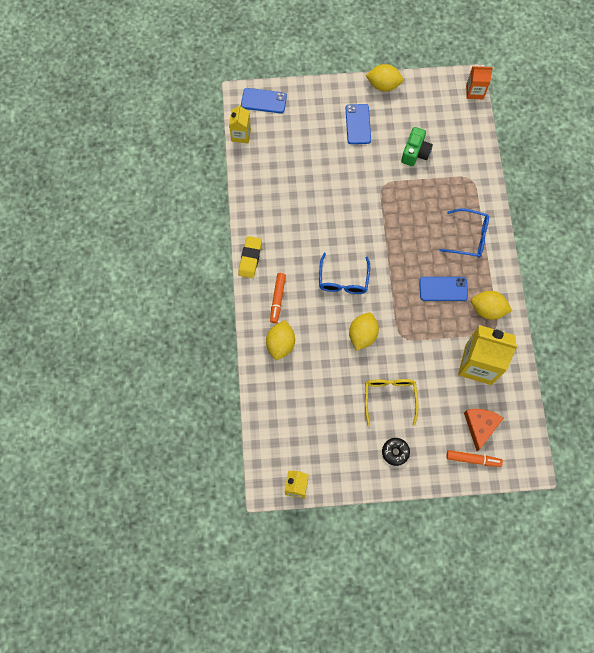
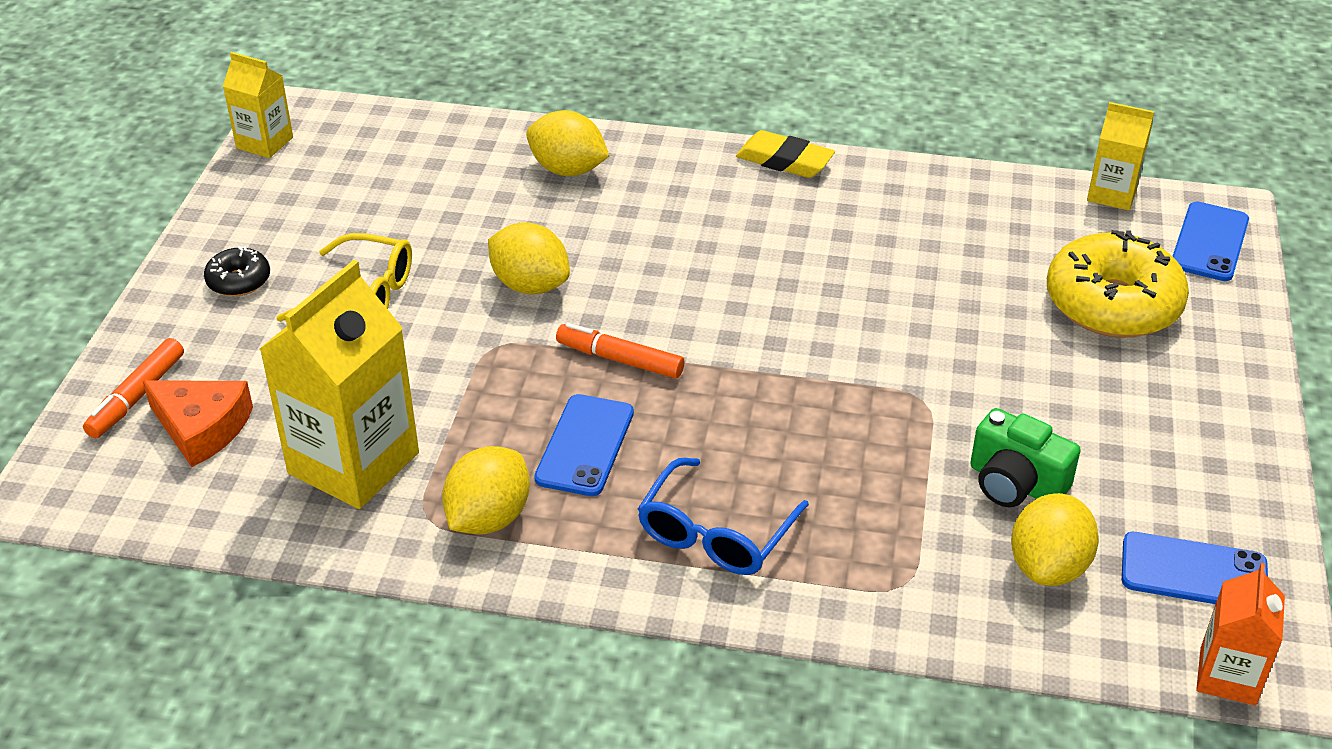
camera: 105 degrees right, 30 degrees down
orange marker [270,273,286,323] -> orange marker moved to [556,323,684,379]
blue glasses [319,253,370,294] -> none
blue phone [346,104,371,144] -> blue phone moved to [1122,532,1268,604]
yellow lemon [366,64,403,92] -> yellow lemon moved to [1011,493,1099,586]
none -> yellow donut [1047,230,1189,338]

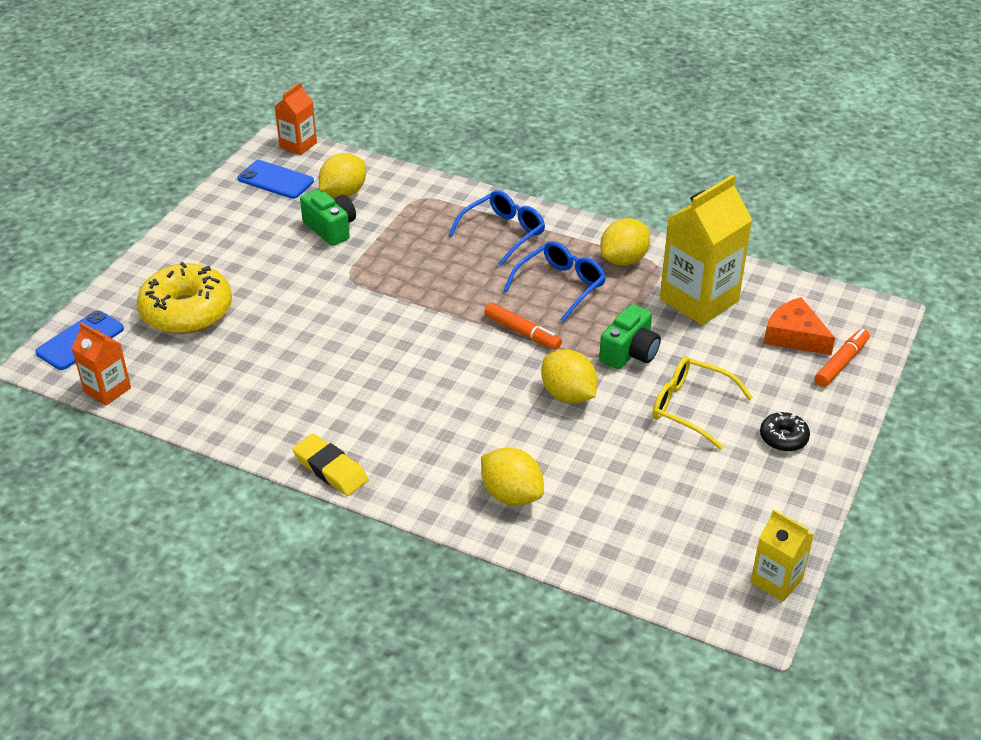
camera: 165 degrees left, 0 degrees up
blue phone [534,394,634,496] -> blue glasses [504,241,606,322]
yellow carton [1087,102,1154,210] -> orange carton [72,322,131,406]
none -> green camera [599,304,661,369]

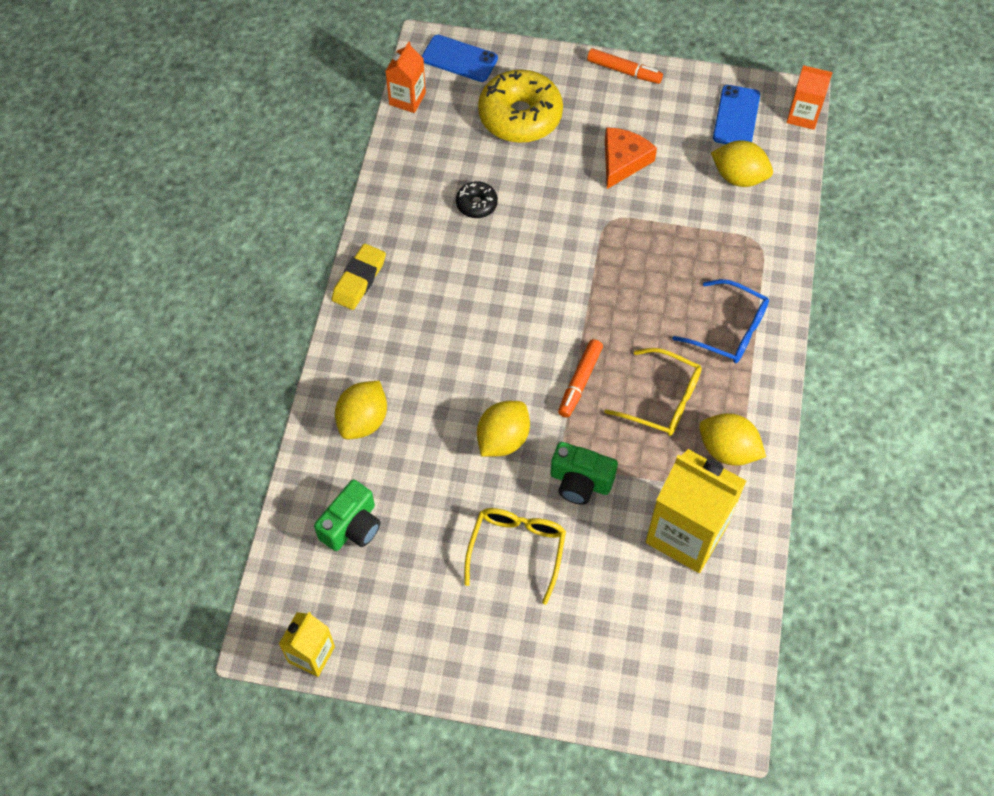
camera: 75 degrees right, 20 degrees up
green camera [300,189,356,246] -> green camera moved to [314,480,381,551]
blue glasses [504,241,606,322] -> yellow glasses [604,348,702,436]
black donut [760,412,810,452] -> black donut moved to [456,181,498,218]
orange cheese [764,297,835,355] -> orange cheese moved to [605,127,657,189]
orange marker [815,329,870,387] -> orange marker moved to [587,48,663,84]

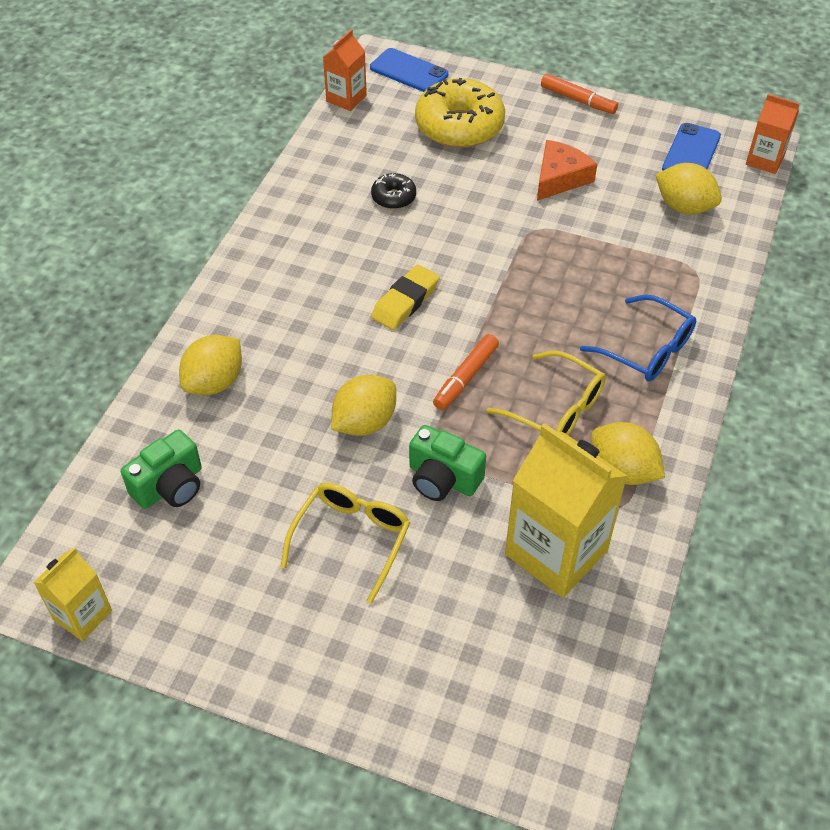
camera: 10 degrees right, 10 degrees down
yellow eraser [332,244,386,310] -> yellow eraser moved to [371,264,440,330]

